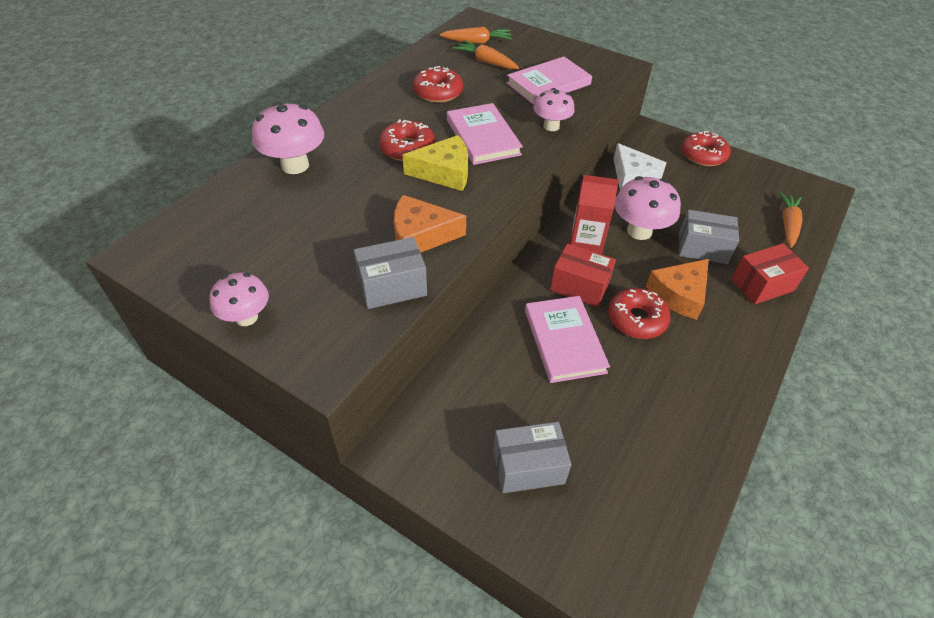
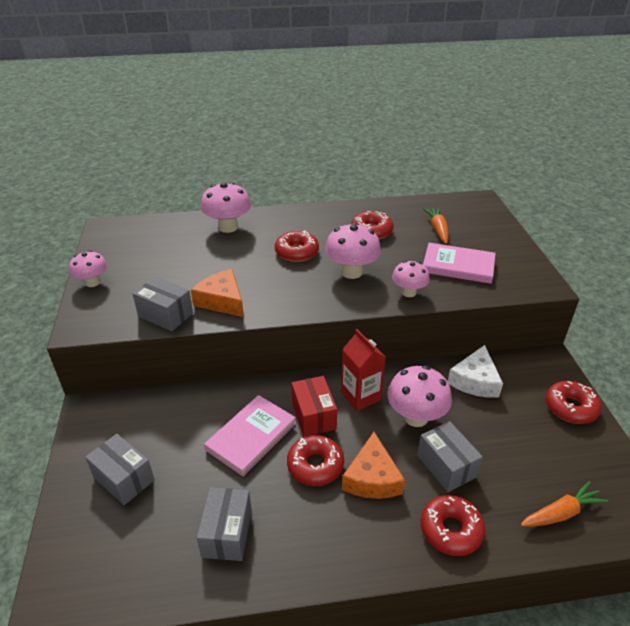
camera: 50 degrees right, 10 degrees down
yellow cheese [403,135,468,191] -> none
orange carrot [440,27,512,43] -> none
pink book [447,103,523,165] -> pink mushroom [325,223,381,279]
orange cheese [646,259,709,320] -> orange cheese turned 90 degrees counterclockwise [342,432,405,499]
red box [731,243,809,304] -> red donut [421,495,485,556]
none -> grey box [197,487,252,561]

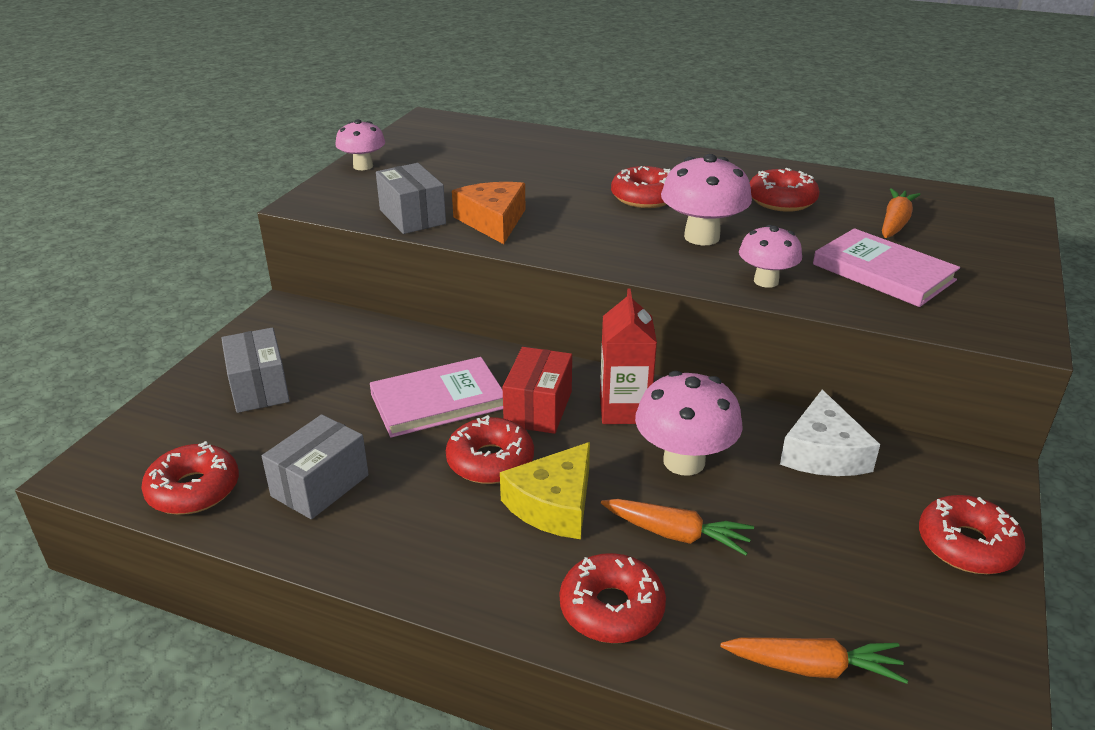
camera: 30 degrees right, 5 degrees down
pink mushroom [201,182,251,233] -> none
orange cheese [342,432,405,499] -> yellow cheese [500,442,590,539]
grey box [417,421,483,492] -> orange carrot [601,499,754,556]
white cheese [448,345,503,398] -> white cheese turned 45 degrees counterclockwise [780,390,880,476]
none -> red donut [141,441,239,515]

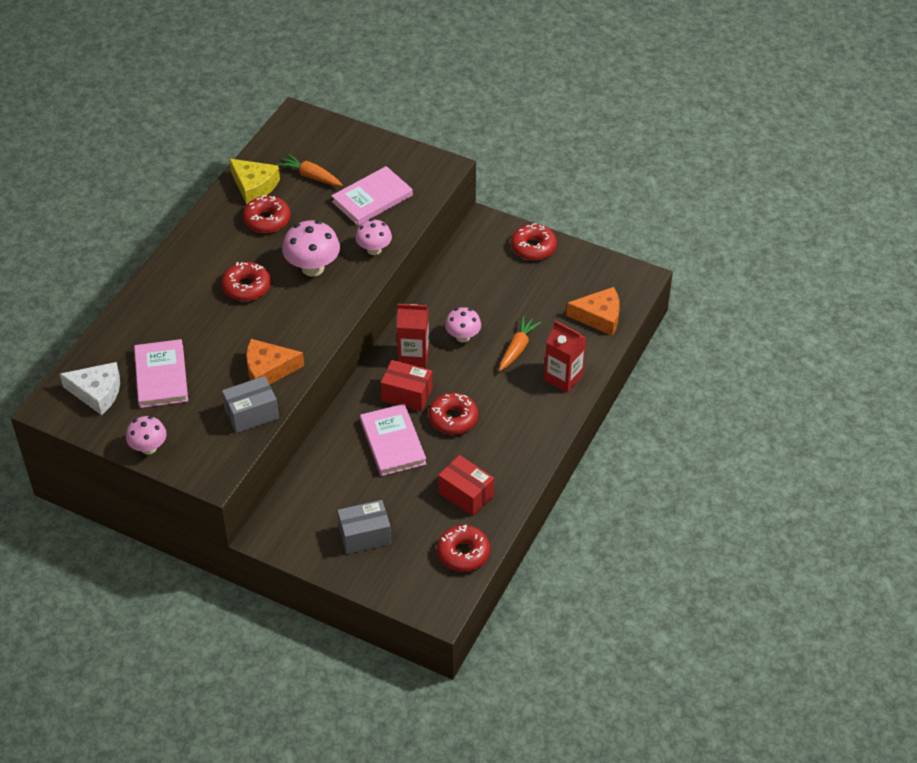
camera: 85 degrees left, 15 degrees up
grey box [262,414,369,519] -> red box [438,455,494,516]
yellow cheese [500,442,590,539] -> yellow cheese moved to [229,159,280,205]
red donut [560,553,666,643] -> red carton [544,321,586,393]
pink mushroom [635,371,743,476] -> pink mushroom [445,307,481,343], size x0.64
orange carrot [721,638,908,684] -> orange cheese [566,287,620,336]
white cheese [780,390,880,476] -> white cheese moved to [60,362,120,415]
none -> pink book [134,339,188,408]

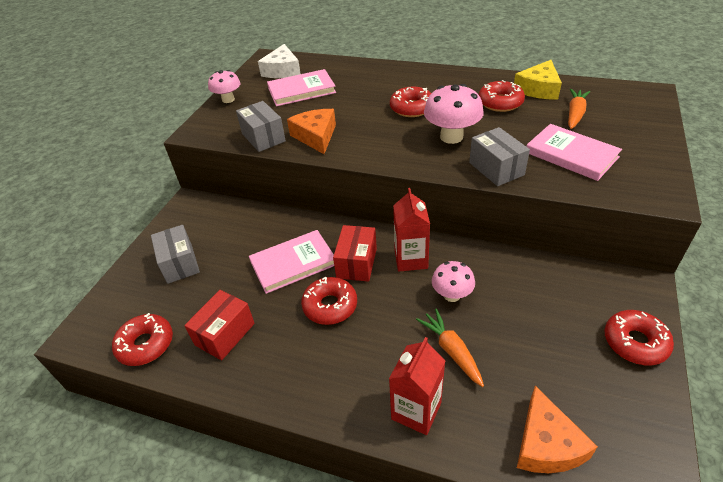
camera: 85 degrees right, 5 degrees down
pink mushroom [355,219,392,255] -> grey box [469,127,530,186]
orange carrot [499,316,541,371] -> orange carrot turned 135 degrees counterclockwise [416,309,484,387]

